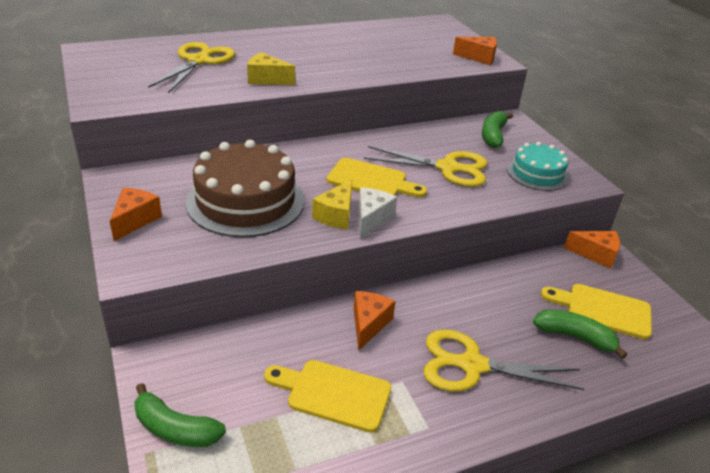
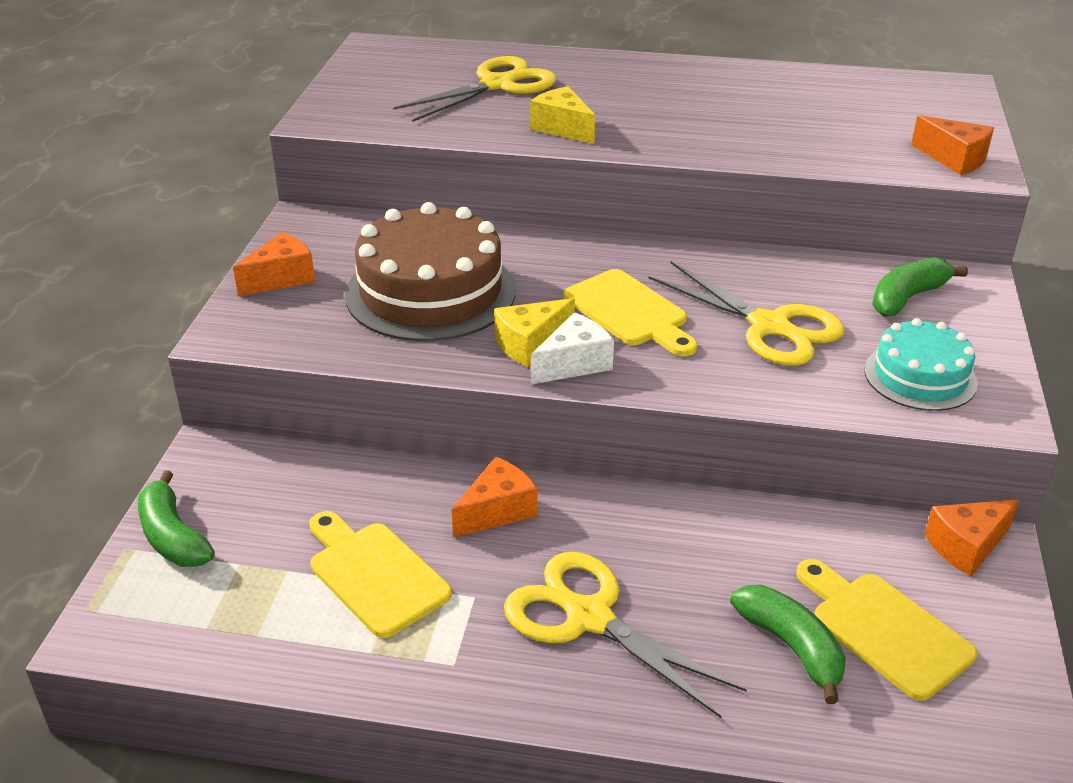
camera: 35 degrees right, 0 degrees up
orange cheese [564,231,620,269] -> orange cheese turned 105 degrees clockwise [925,499,1019,576]

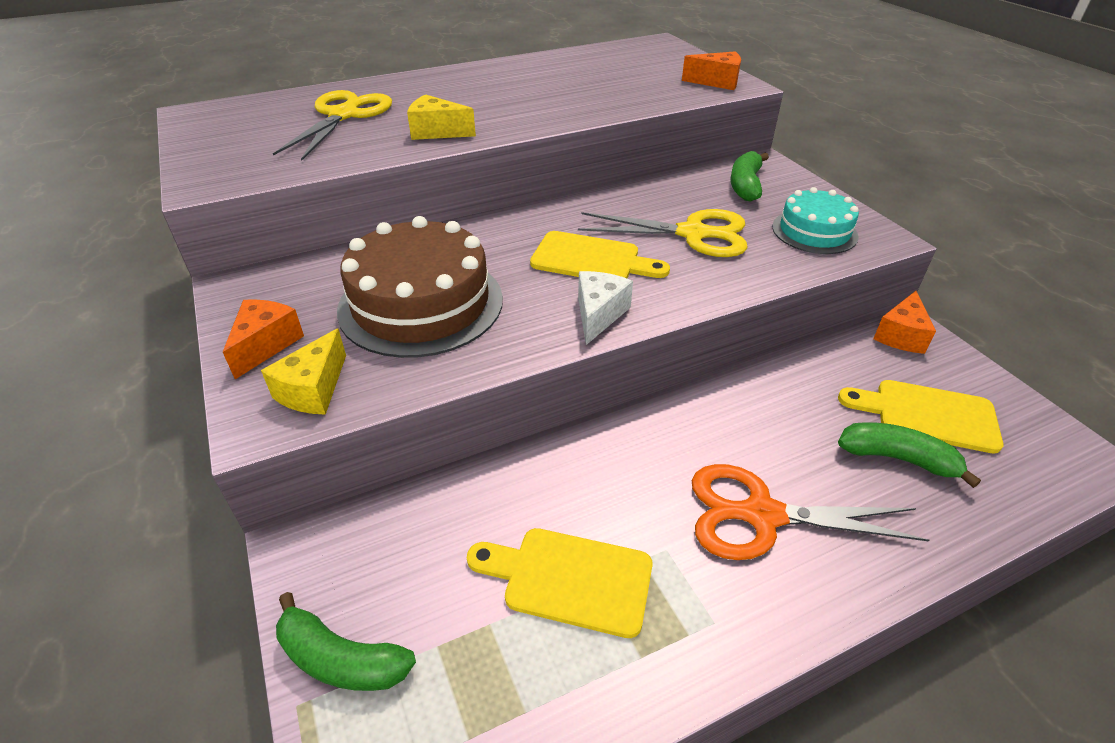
camera: 35 degrees left, 5 degrees up
orange cheese [452,457,537,537] -> none
yellow cheese [494,298,575,367] -> yellow cheese moved to [261,328,346,415]
yellow scissors [504,552,747,718] -> orange scissors [692,464,929,560]

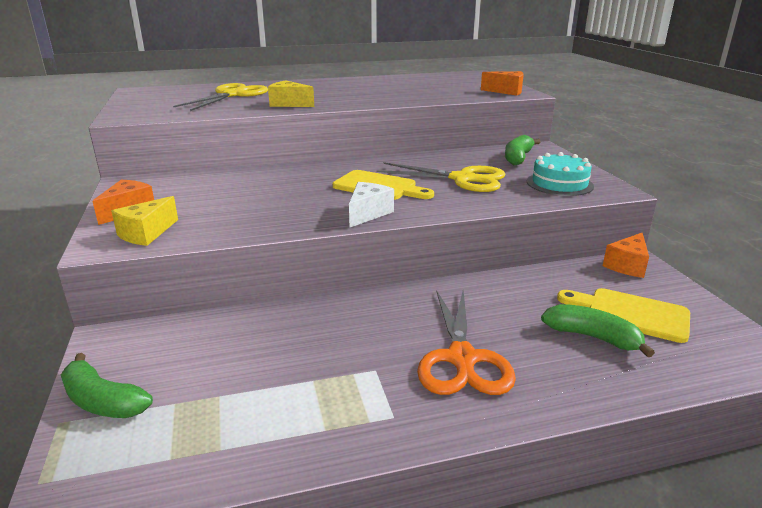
camera: 10 degrees right, 15 degrees down
brown cake [337,216,503,358] -> none
yellow cutting board [467,528,653,638] -> none
orange scissors [692,464,929,560] -> orange scissors turned 105 degrees counterclockwise [417,290,516,395]

